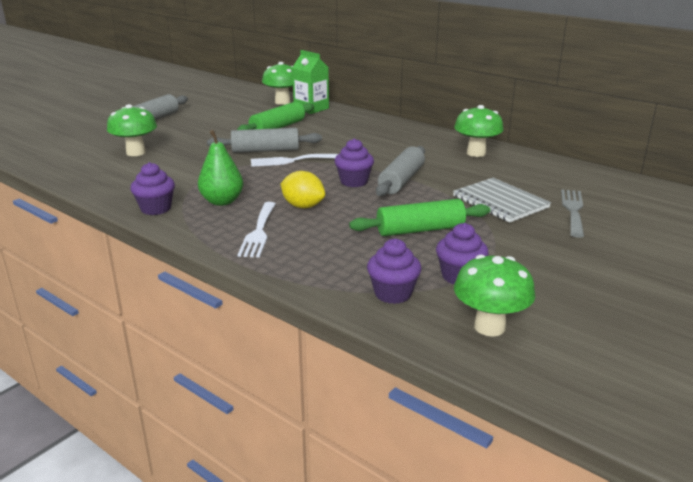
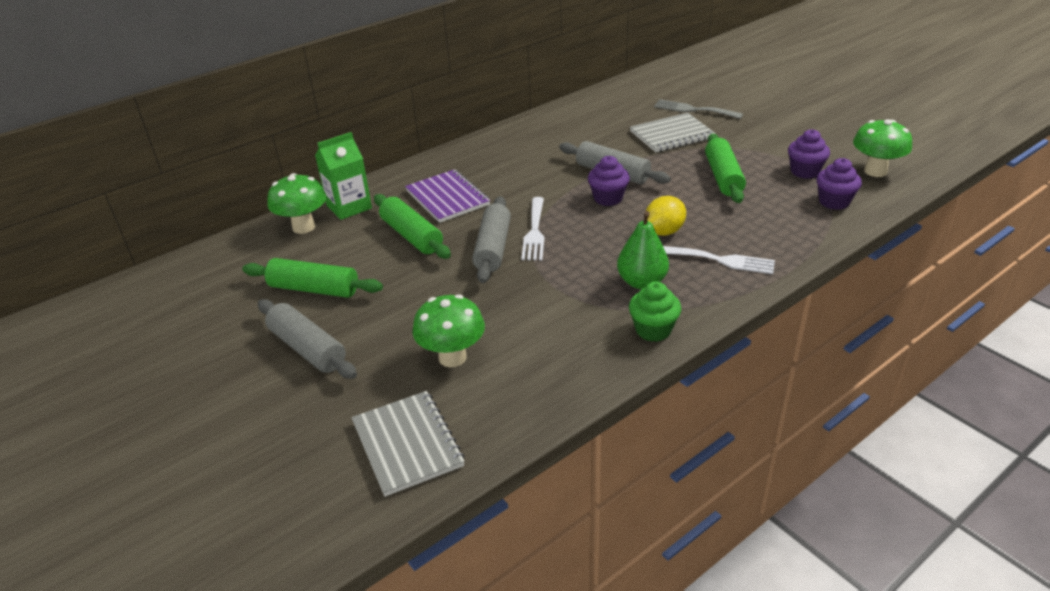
camera: 75 degrees left, 10 degrees up
purple cupcake [130,162,175,215] -> green cupcake [629,281,681,342]
green mushroom [454,105,504,157] -> none
none -> green rolling pin [242,258,383,298]
none -> grey notebook [351,391,465,497]
none -> purple notebook [405,169,490,223]

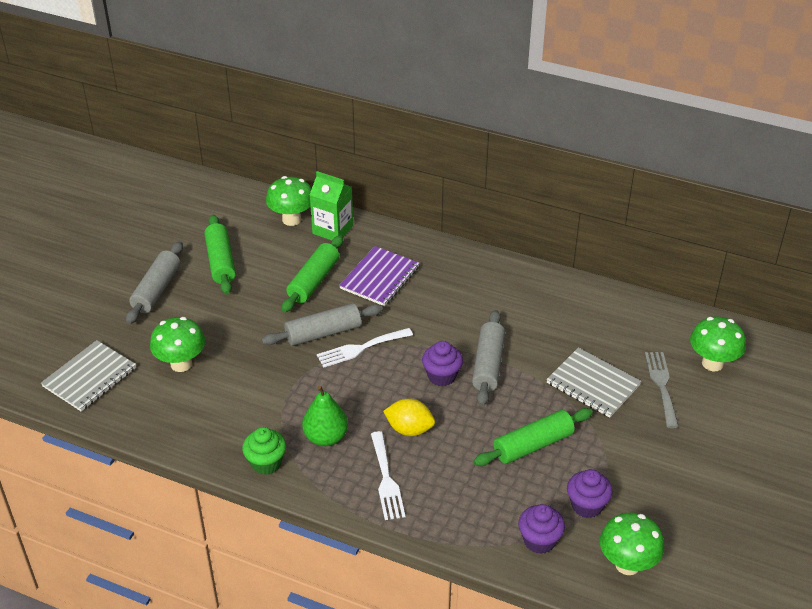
camera: 60 degrees right, 5 degrees up
none -> green mushroom [690,317,746,371]

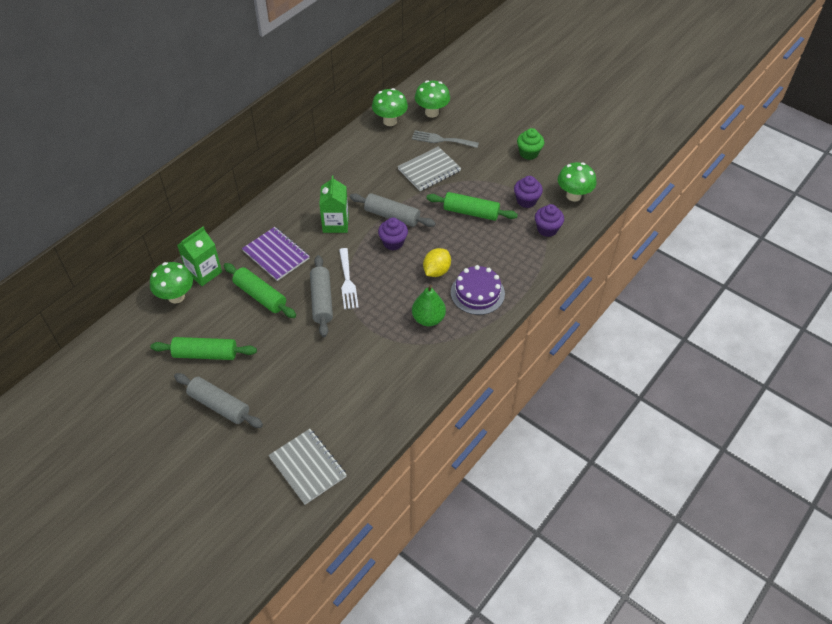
camera: 75 degrees left, 10 degrees up
green mushroom [150,317,205,372] -> green mushroom moved to [372,88,408,126]
green cupcake [242,427,286,475] -> green cupcake moved to [517,128,544,160]
white fork [371,431,405,520] -> purple cake [451,265,505,315]
green rolling pin [473,408,593,466] -> green rolling pin turned 60 degrees counterclockwise [426,192,518,221]
none -> green carton [319,175,349,233]

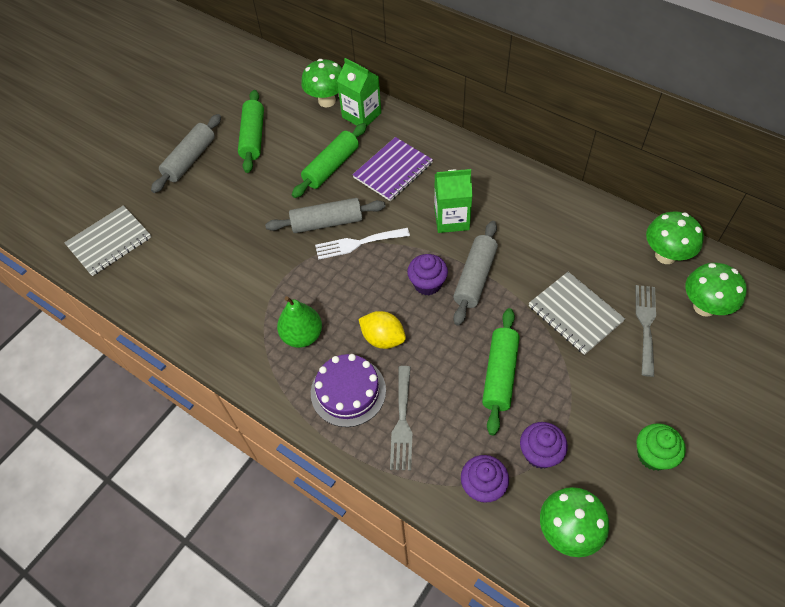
camera: 90 degrees right, 5 degrees up
none -> grey fork [390,366,413,471]

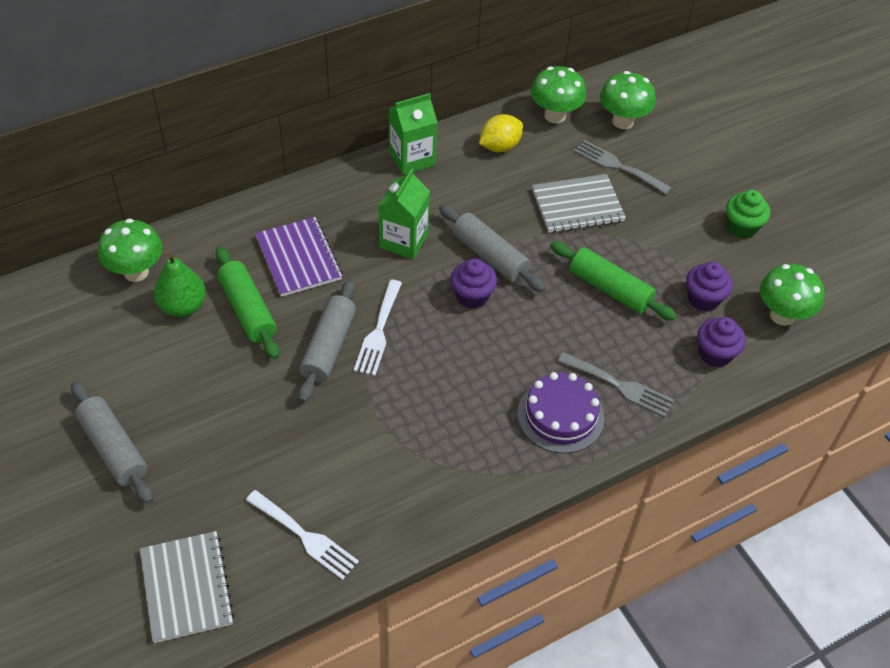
camera: 70 degrees left, 5 degrees down
green rolling pin [238,90,264,173] -> none
green pear [277,296,322,348] -> green pear moved to [154,253,206,317]
green carton [337,58,381,126] -> green carton moved to [389,93,437,175]
yellow lemon [359,311,406,349] -> yellow lemon moved to [479,114,523,152]
none -> white fork [246,490,359,580]

